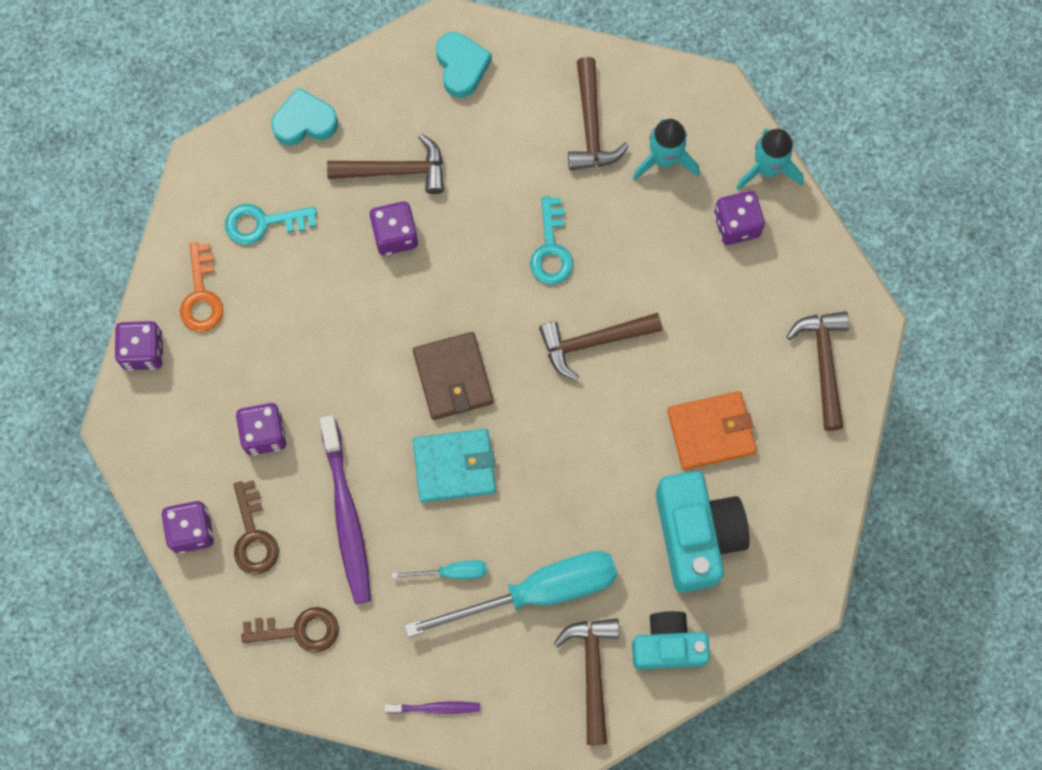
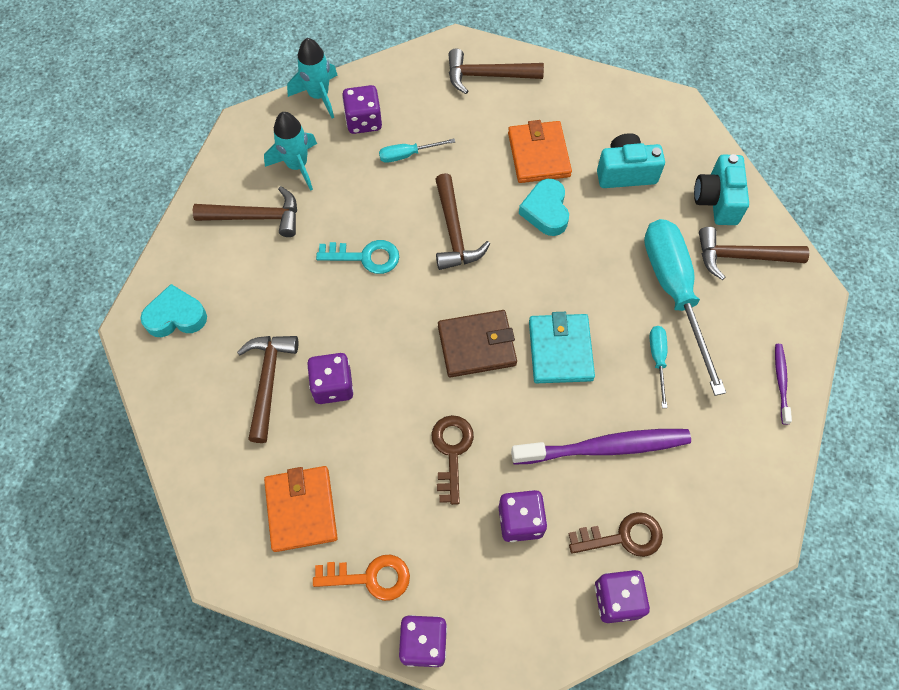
camera: 85 degrees left, 10 degrees down
turquoise key [225,204,317,245] -> orange wallet [264,466,338,552]
brown key [241,607,339,653] -> brown key moved to [432,415,474,505]
turquoise heart [271,87,338,145] -> turquoise heart moved to [519,179,569,236]
turquoise camera [656,471,750,593] -> turquoise camera [597,133,665,188], size x0.66
none -> turquoise screwdriver [379,139,455,163]

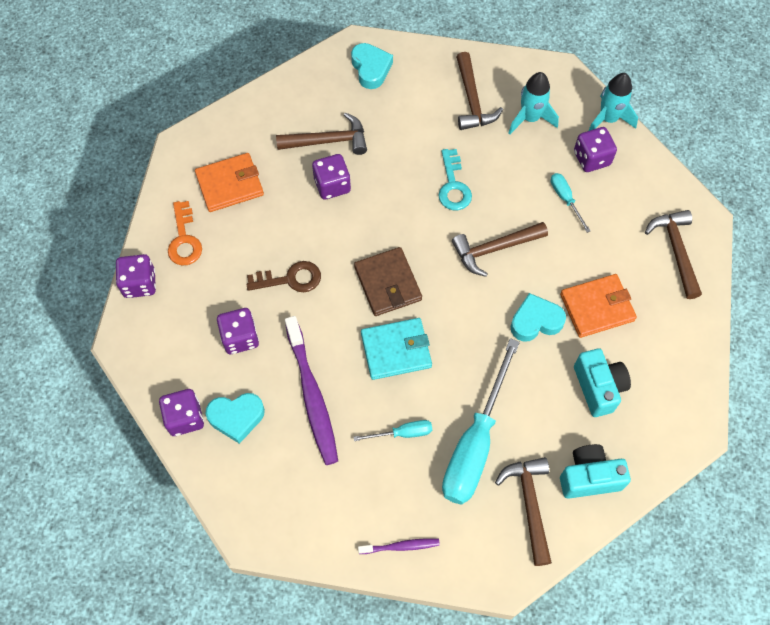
camera: 80 degrees right, 0 degrees up
brown key [568,512,663,557] -> turquoise heart [206,393,265,444]
turquoise screwdriver [644,219,726,396] -> turquoise screwdriver turned 135 degrees clockwise [442,338,520,505]

